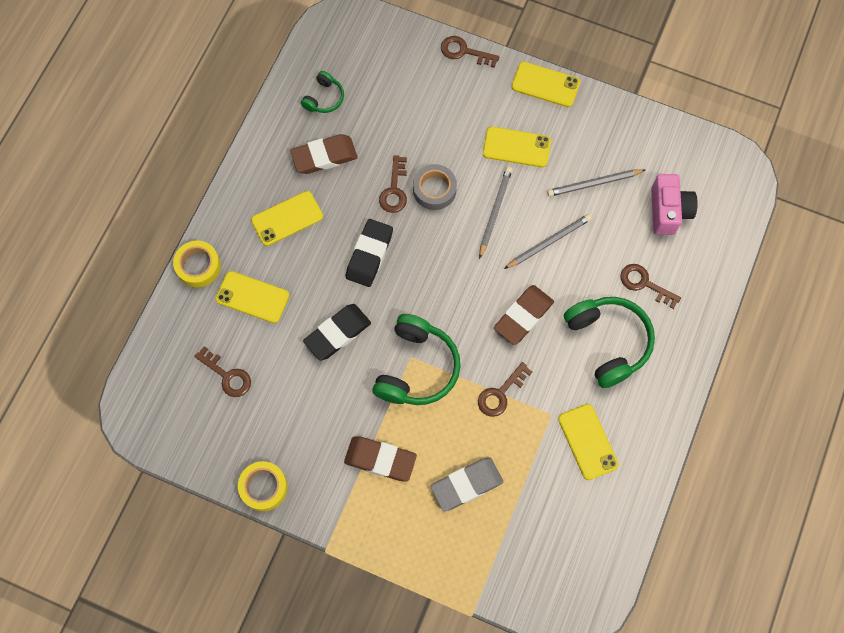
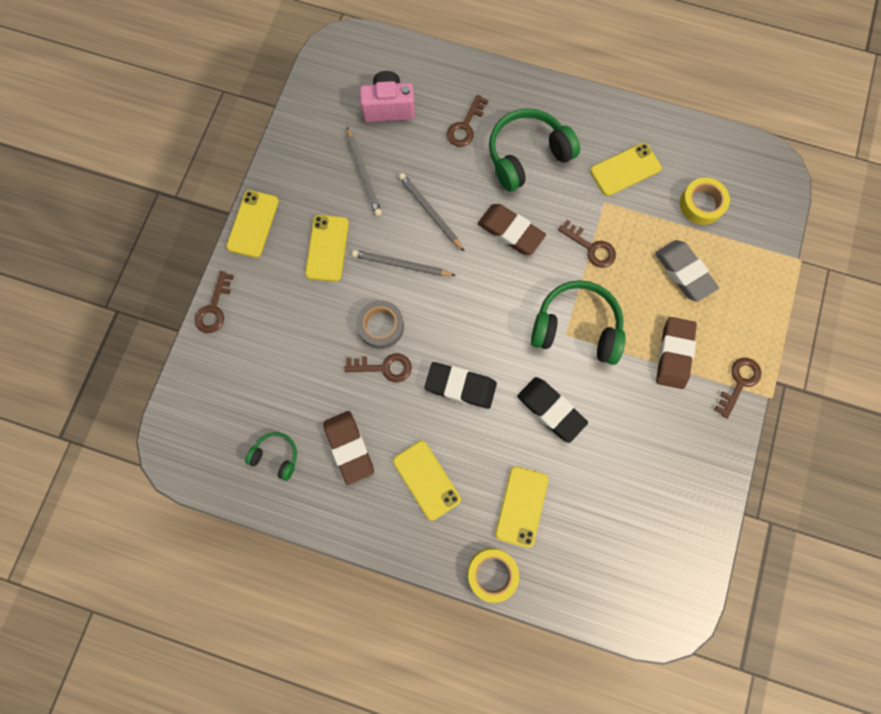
camera: 95 degrees left, 5 degrees up
brown key [194,346,251,397] -> brown key moved to [715,358,762,419]
yellow tape [238,461,288,511] -> yellow tape moved to [680,177,730,225]

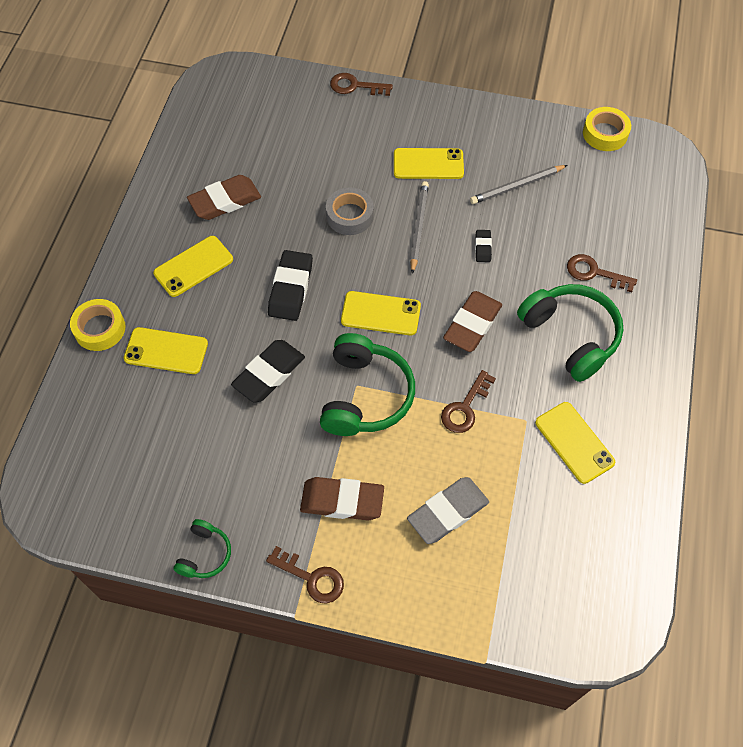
camera: 85 degrees right, 15 degrees down
yellow phone [226,190,279,258] -> yellow phone moved to [341,291,421,335]
green headphones [245,432,297,481] -> green headphones moved to [173,519,231,578]
brown key [344,353,412,382] -> none
pink camera [359,71,415,122] -> none
grey pencil [399,173,464,251] -> black eraser [475,230,492,262]
yellow tape [680,177,730,225] -> yellow tape moved to [583,107,631,151]

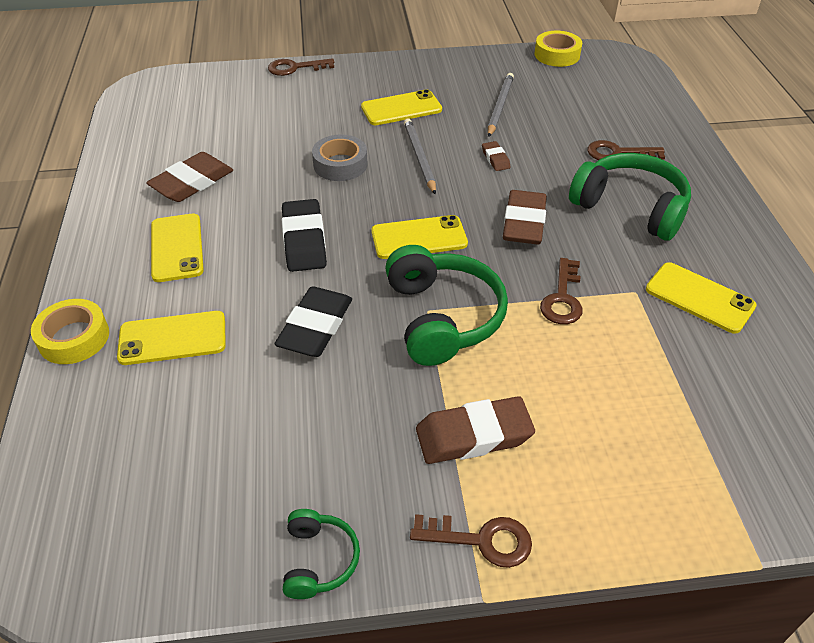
camera: 20 degrees left, 15 degrees down
yellow phone [153,236,233,297] -> yellow phone turned 45 degrees counterclockwise [151,214,204,282]
grey eraser [407,477,489,544] -> none
grey pencil [470,165,567,204] -> grey pencil turned 150 degrees clockwise [488,73,514,137]
black eraser [475,230,492,262] -> brown eraser [482,141,511,171]

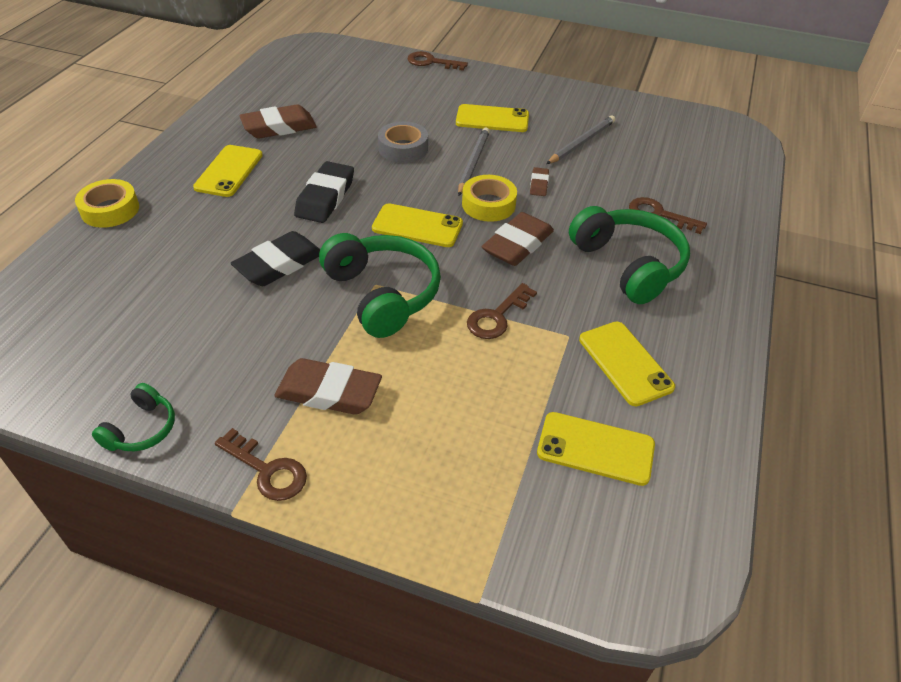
camera: 25 degrees right, 0 degrees up
yellow phone [117,311,226,365] -> yellow phone moved to [537,412,655,486]
green headphones [385,245,508,366] -> green headphones turned 45 degrees counterclockwise [319,233,441,338]
yellow tape [534,31,582,67] -> yellow tape moved to [462,175,517,222]

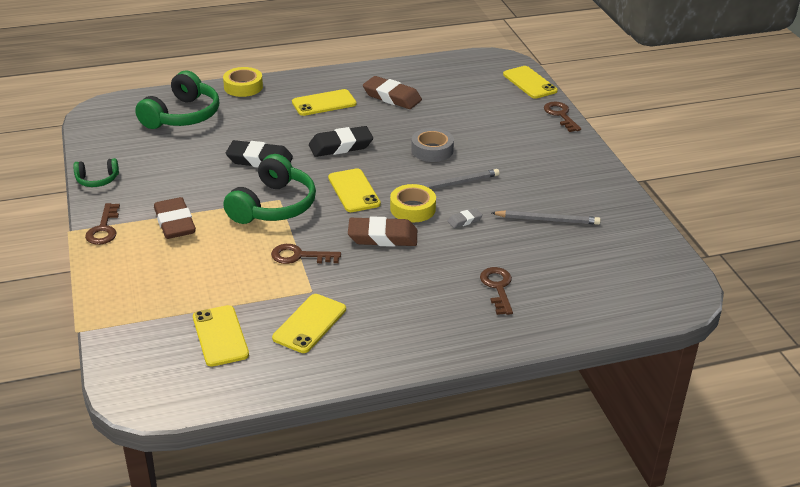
camera: 55 degrees right, 10 degrees down
yellow phone [456,104,529,132] -> yellow phone moved to [503,66,558,99]
brown eraser [530,167,549,196] -> grey eraser [447,208,483,228]
green headphones [569,206,690,304] -> green headphones moved to [135,71,219,129]

